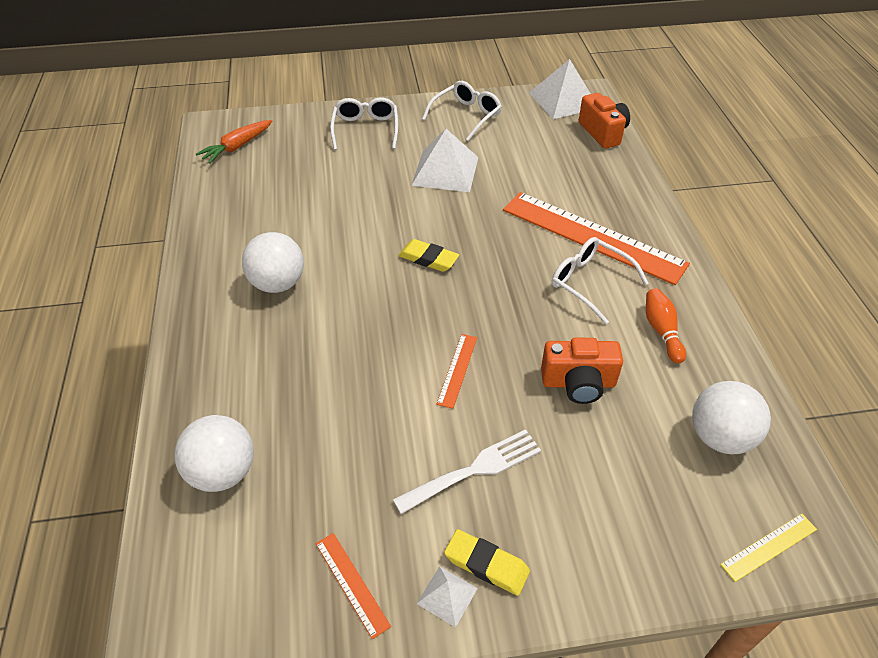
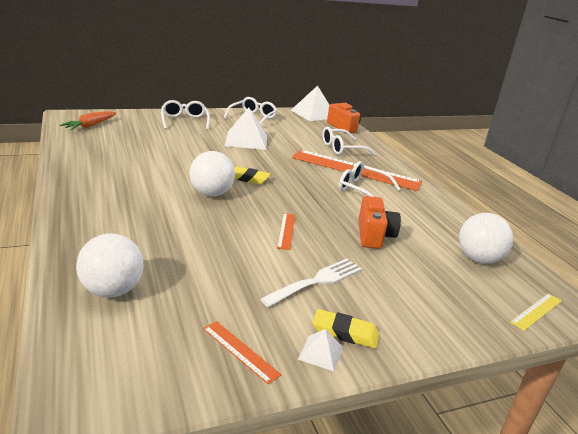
camera: 15 degrees left, 20 degrees down
white ball [242,232,304,293] -> white ball moved to [189,151,235,196]
orange camera [541,338,623,404] -> orange camera turned 75 degrees counterclockwise [358,196,401,249]
orange bowling pin [646,288,686,364] -> none
none -> white glasses [322,127,376,156]

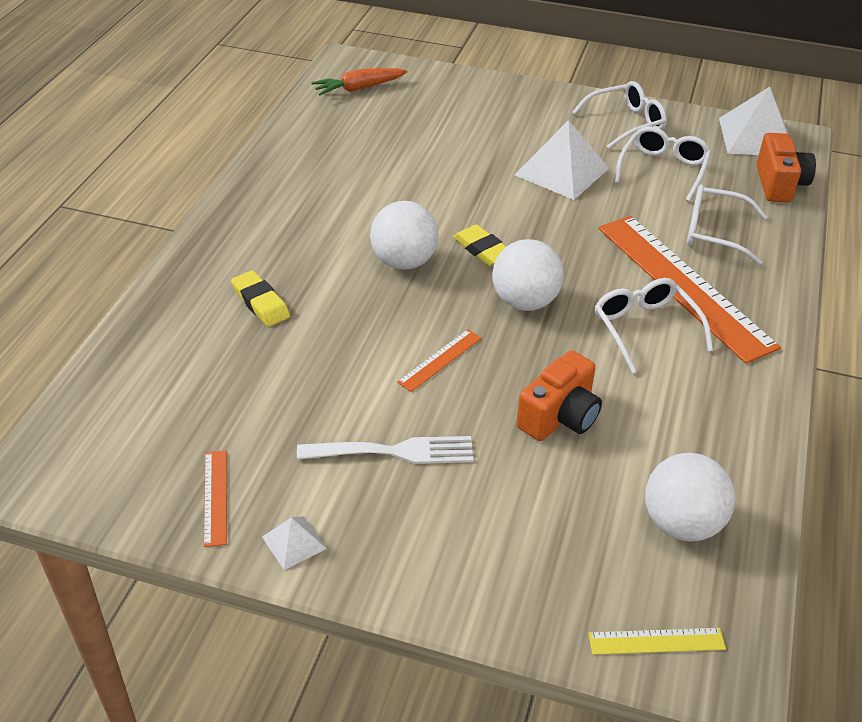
camera: 40 degrees right, 15 degrees up
white ball [76,233,144,298] -> white ball moved to [492,239,564,311]
white glasses [161,100,210,130] -> white glasses moved to [614,126,711,202]
yellow eraser [312,309,379,349] -> yellow eraser moved to [231,270,290,327]

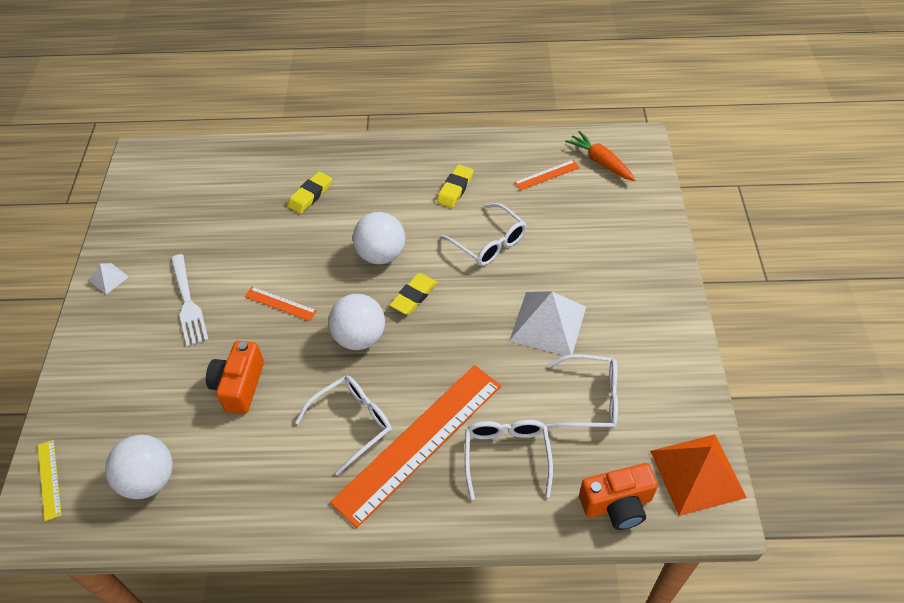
camera: 75 degrees right, 10 degrees up
orange ruler [204,450,227,547] -> orange ruler moved to [514,160,580,191]
orange camera [517,350,602,441] -> orange camera turned 75 degrees clockwise [206,341,264,414]
white glasses [572,81,667,149] -> white glasses moved to [440,203,526,266]
white pyramid [719,87,788,155] -> orange pyramid [650,434,747,516]
none -> yellow eraser [437,165,474,208]

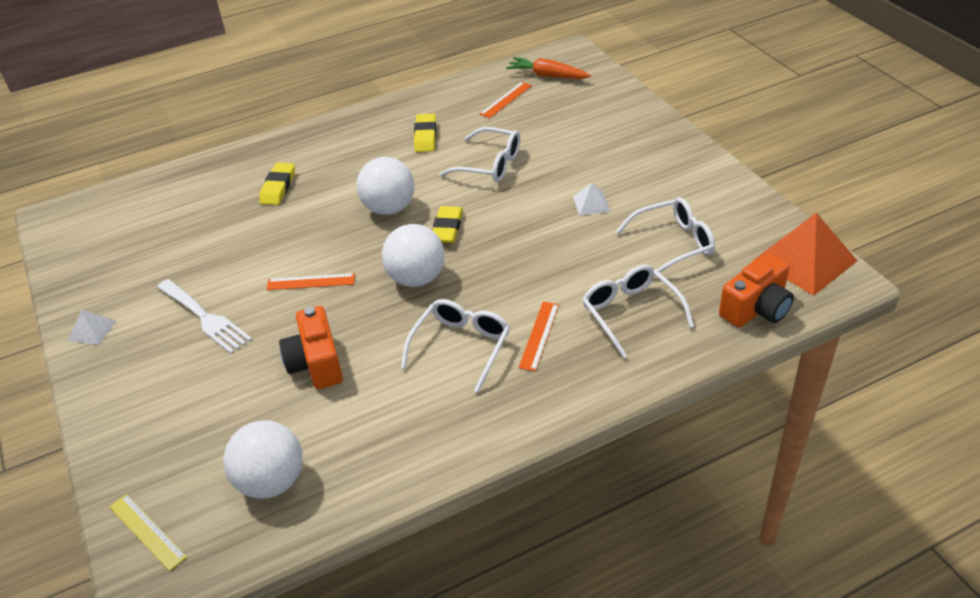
camera: 25 degrees left, 10 degrees down
orange ruler [330,365,501,528] -> orange ruler [519,302,559,372], size x0.41
white pyramid [509,291,586,356] -> white pyramid [573,183,611,216], size x0.48

